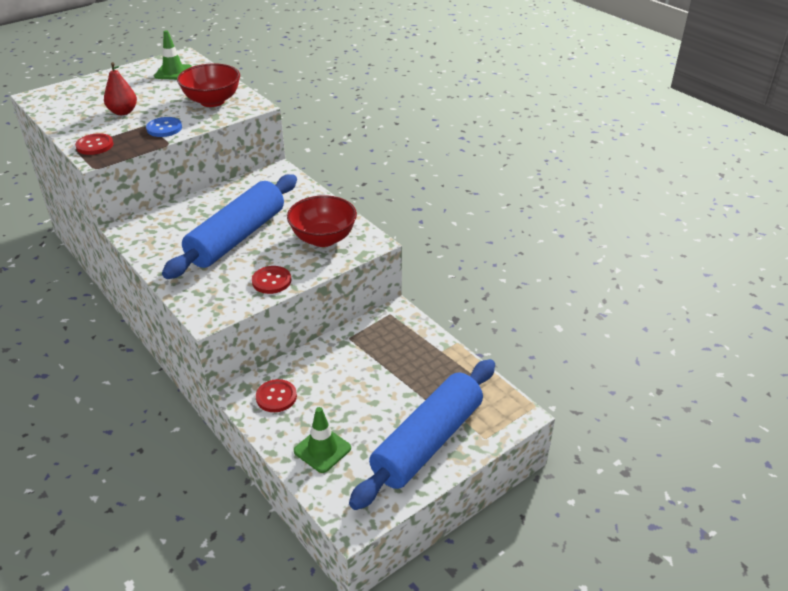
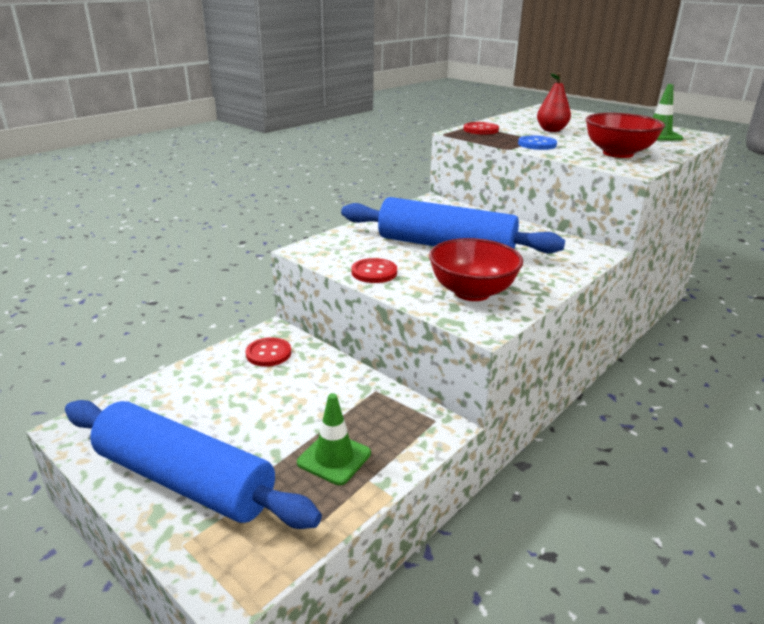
camera: 80 degrees right, 10 degrees down
green traffic cone [294,407,351,473] -> green traffic cone moved to [297,393,371,485]

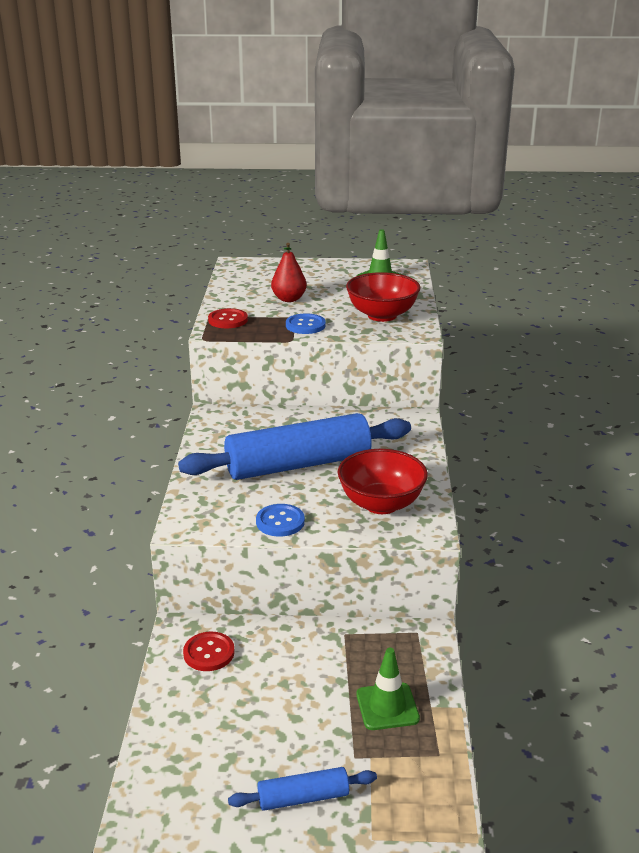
camera: 40 degrees left, 0 degrees up
blue rolling pin [65,400,322,529] -> blue rolling pin [228,767,377,811], size x0.46
red button [351,258,397,283] -> blue button [256,504,305,536]

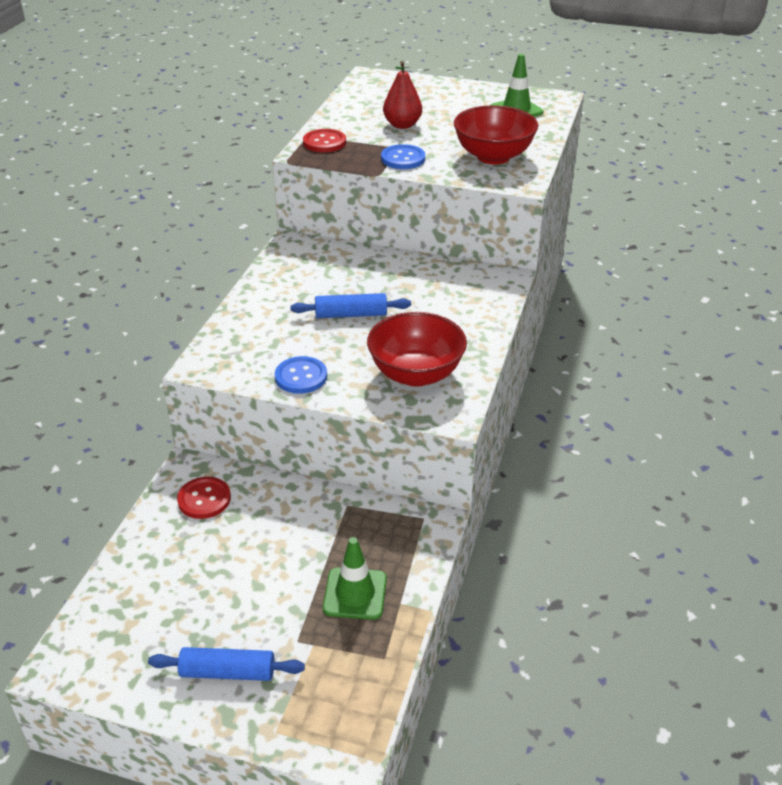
camera: 15 degrees right, 10 degrees up
blue rolling pin [178,413,411,480] -> blue rolling pin [290,293,411,318], size x0.46

